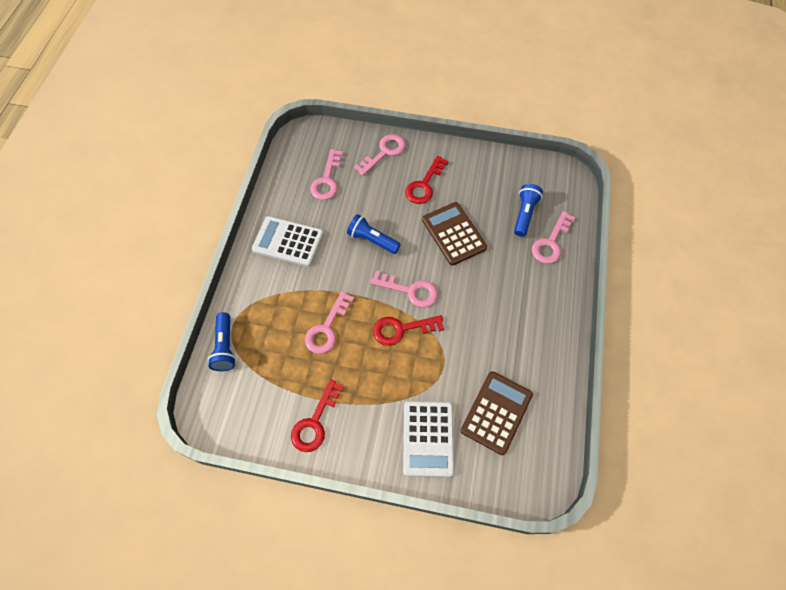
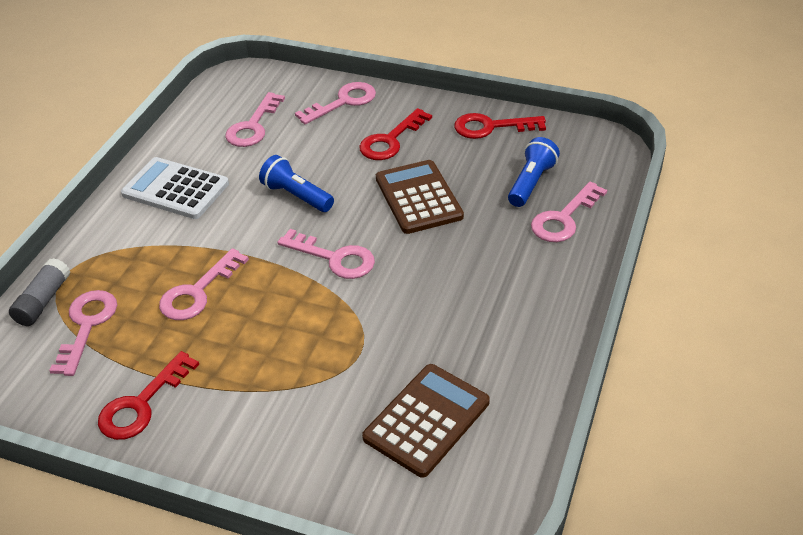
camera: 10 degrees right, 20 degrees down
blue flashlight [208,312,236,371] -> grey glue stick [9,258,70,326]
red key [373,315,444,346] -> red key moved to [454,113,546,139]
white calculator [403,401,454,477] -> none
none -> pink key [49,290,117,376]

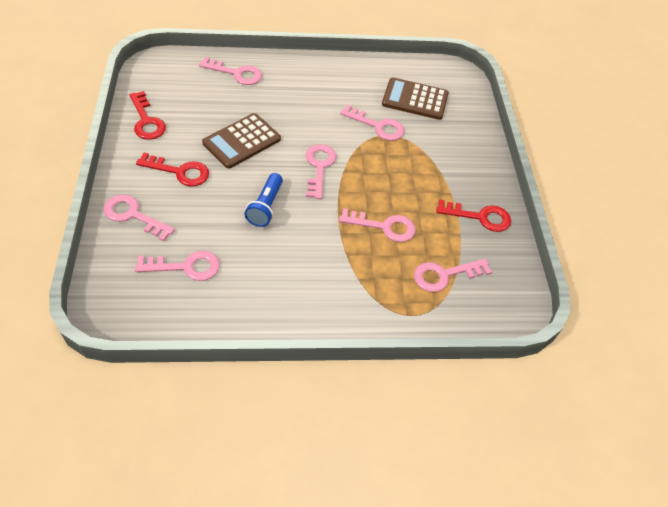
camera: 120 degrees left, 10 degrees up
grey glue stick [9,258,70,326] -> none
white calculator [121,157,229,219] -> none
blue flashlight [508,137,560,207] -> none
none -> pink key [340,105,405,141]

